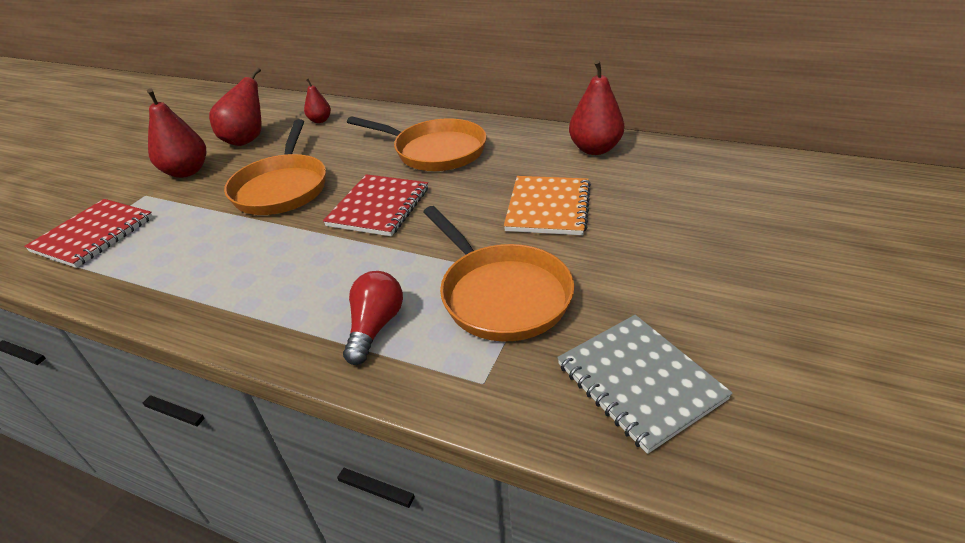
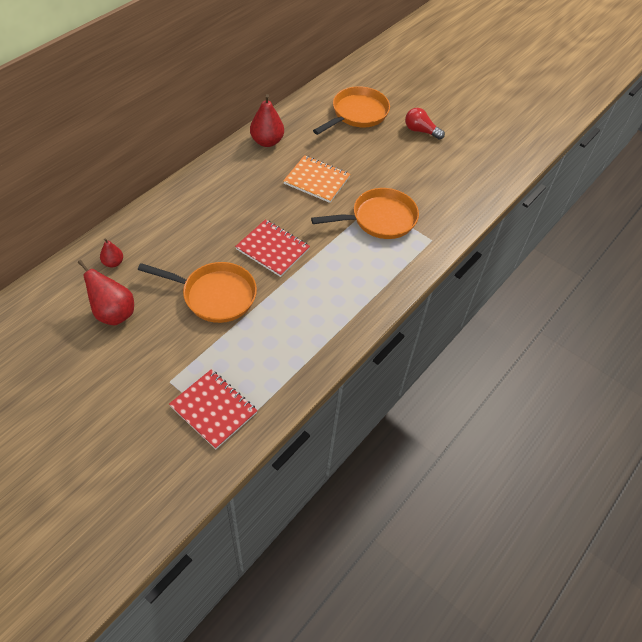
camera: 80 degrees left, 15 degrees up
red pear [147,88,206,178] -> none
red light bulb [343,271,403,365] -> red light bulb moved to [405,108,445,140]
orange pan [347,116,486,171] -> orange pan moved to [313,86,390,135]
grey notebook [557,315,733,454] -> none

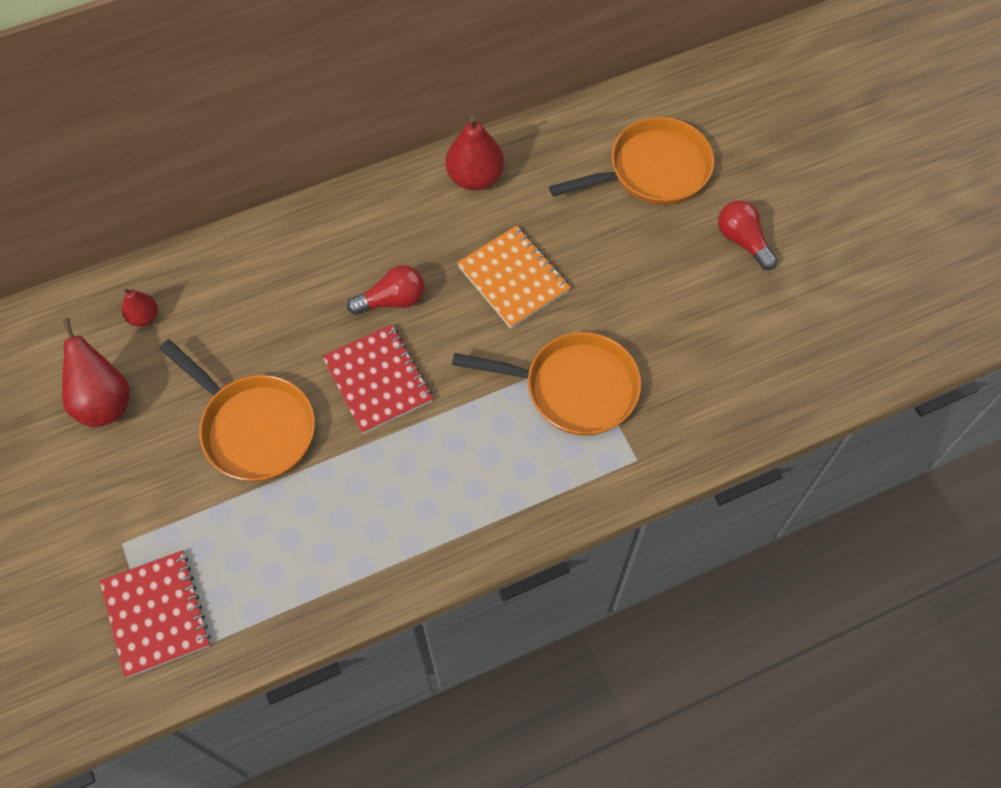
camera: 30 degrees right, 10 degrees up
none -> red light bulb [347,265,425,315]

